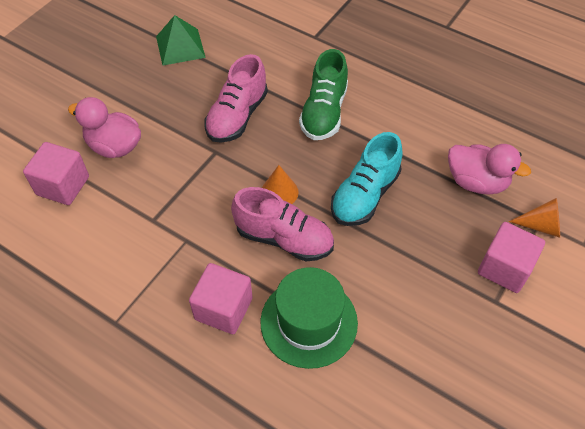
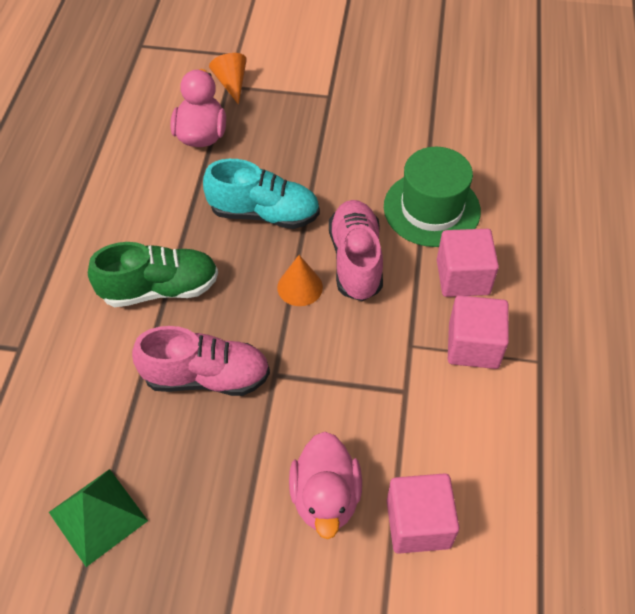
camera: 115 degrees left, 0 degrees up
pink cube [478,222,545,293] -> pink cube moved to [448,295,509,369]

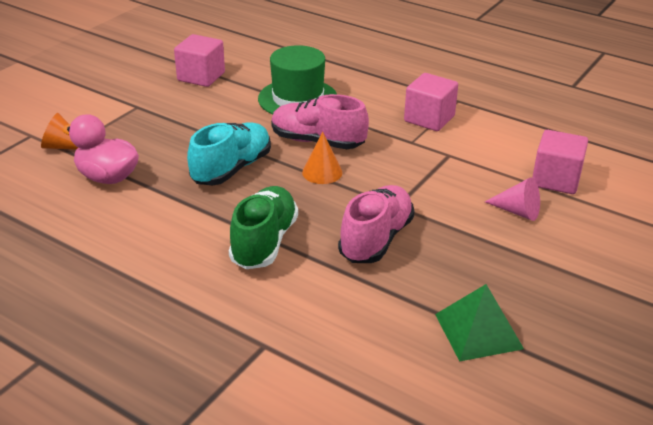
camera: 65 degrees left, 20 degrees down
pink duck [289,432,362,539] -> pink cone [485,177,540,221]
pink cube [437,229,499,297] -> pink cube moved to [174,34,225,87]

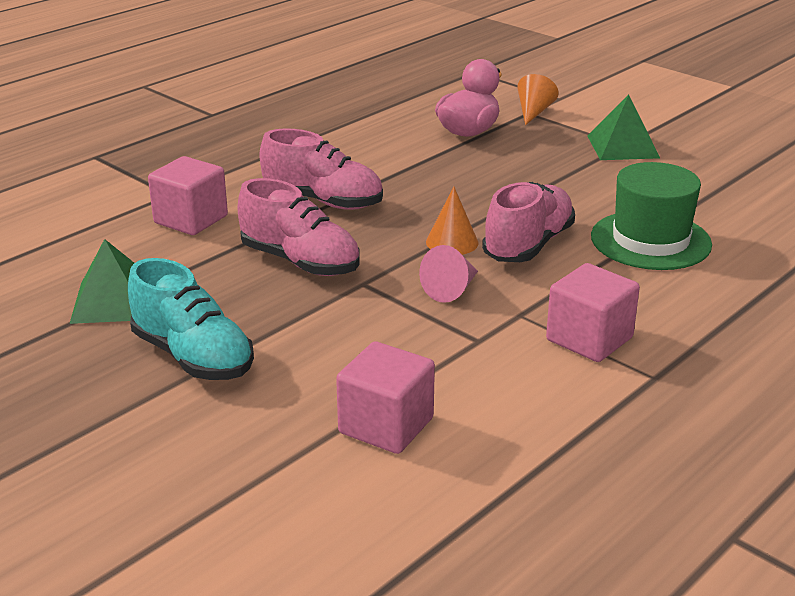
camera: 100 degrees right, 5 degrees down
pink cube [174,34,225,87] -> pink cube moved to [148,156,228,235]
turquoise shoe [187,122,271,185] -> turquoise shoe moved to [128,258,254,380]
green shoe [229,186,298,269] -> pink shoe [259,128,383,210]
pink cone [485,177,540,221] -> pink cone moved to [419,245,478,303]
none -> green pyramid [587,95,660,160]

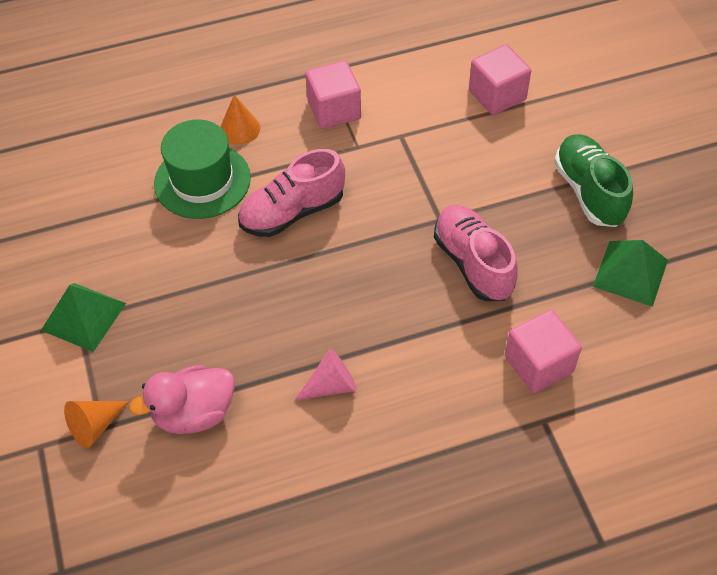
camera: 150 degrees left, 25 degrees up
turquoise shoe [128,258,254,380] -> green shoe [554,134,633,227]
pink shoe [259,128,383,210] -> none
pink cone [419,245,478,303] -> pink cone moved to [294,349,357,401]
orange cone [426,186,478,255] -> orange cone moved to [220,95,260,145]

